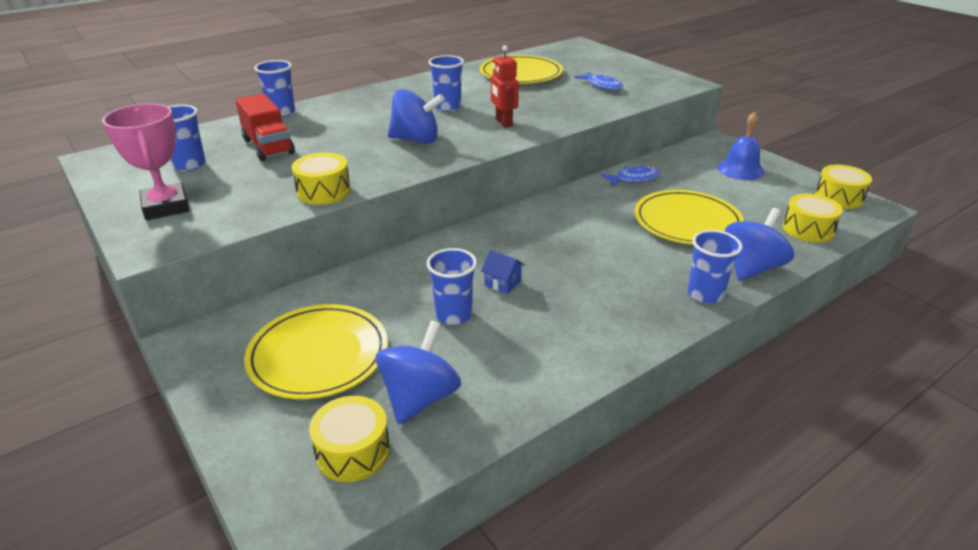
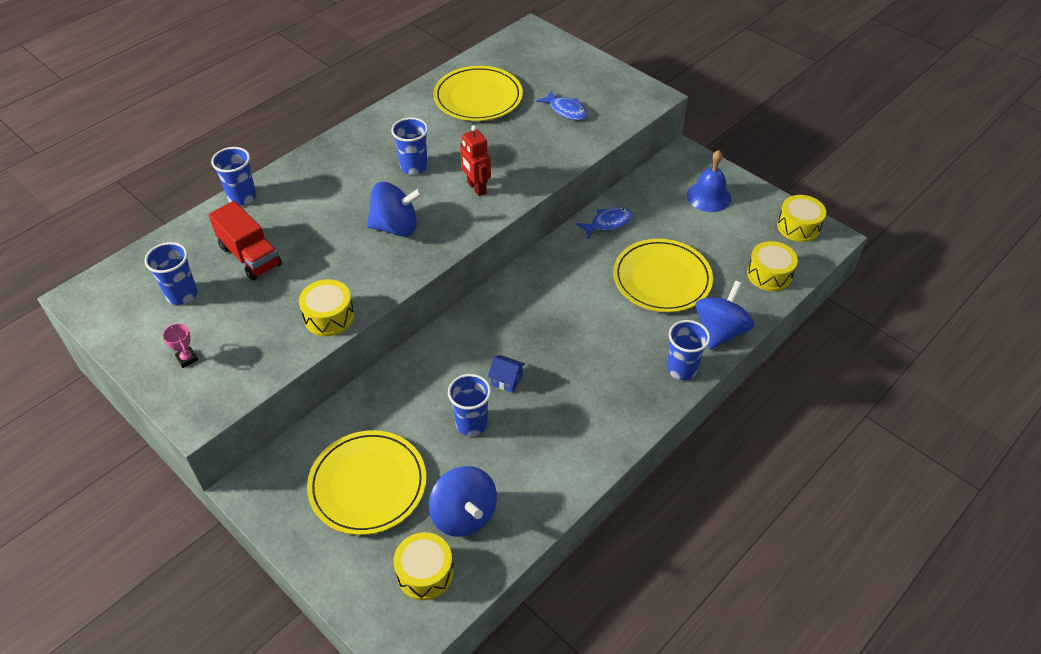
camera: 10 degrees left, 15 degrees up
pink trophy [102,103,189,220] -> pink trophy [163,324,198,368], size x0.44
blue spinning top [375,320,461,424] -> blue spinning top turned 135 degrees clockwise [429,466,497,537]

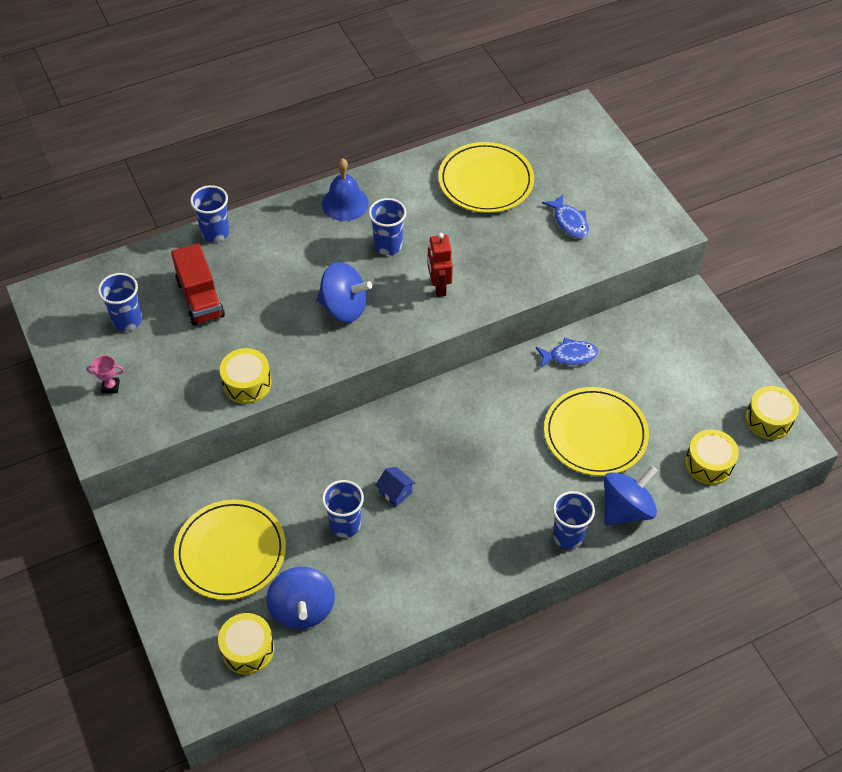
camera: 20 degrees right, 5 degrees up
pink trophy [163,324,198,368] -> pink trophy turned 75 degrees counterclockwise [86,355,124,393]
blue bell [687,150,731,212] -> blue bell moved to [322,158,369,221]

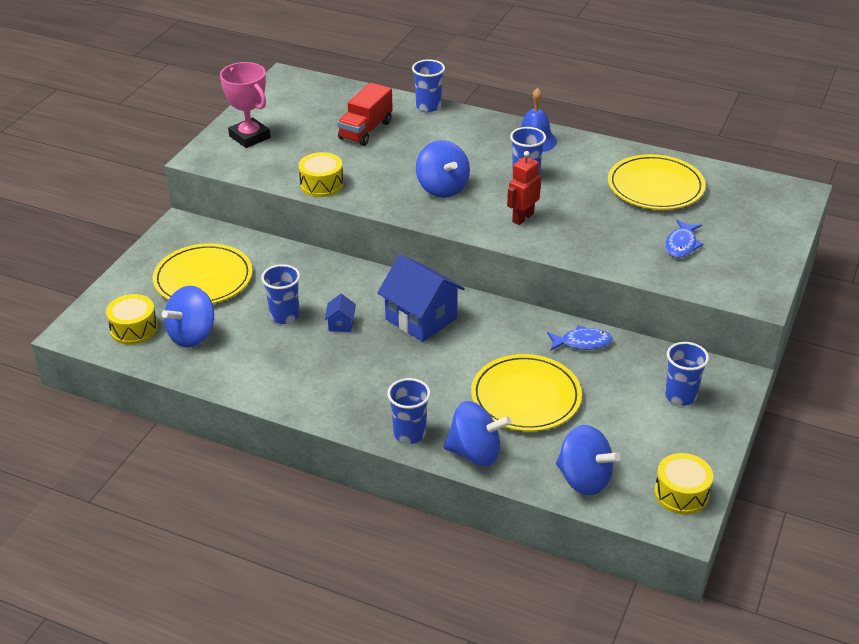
camera: 50 degrees right, 15 degrees down
pink trophy [86,355,124,393] -> pink trophy [220,62,271,148], size x2.25
blue cup [98,273,142,331] -> blue cup moved to [665,342,709,406]
blue fish [536,337,598,368] -> blue fish turned 45 degrees counterclockwise [547,325,613,351]
yellow drum [685,429,739,485] -> blue spinning top [556,425,621,496]
none -> blue house [377,255,465,342]

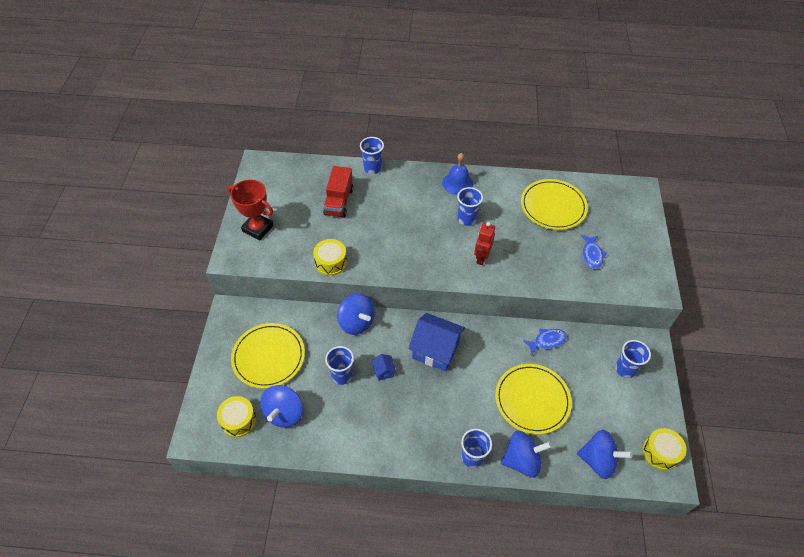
camera: 20 degrees left, 15 degrees up
pink trophy [220,62,271,148] -> red trophy [228,179,274,240]
blue spinning top [416,140,470,198] -> blue spinning top moved to [337,293,375,335]

